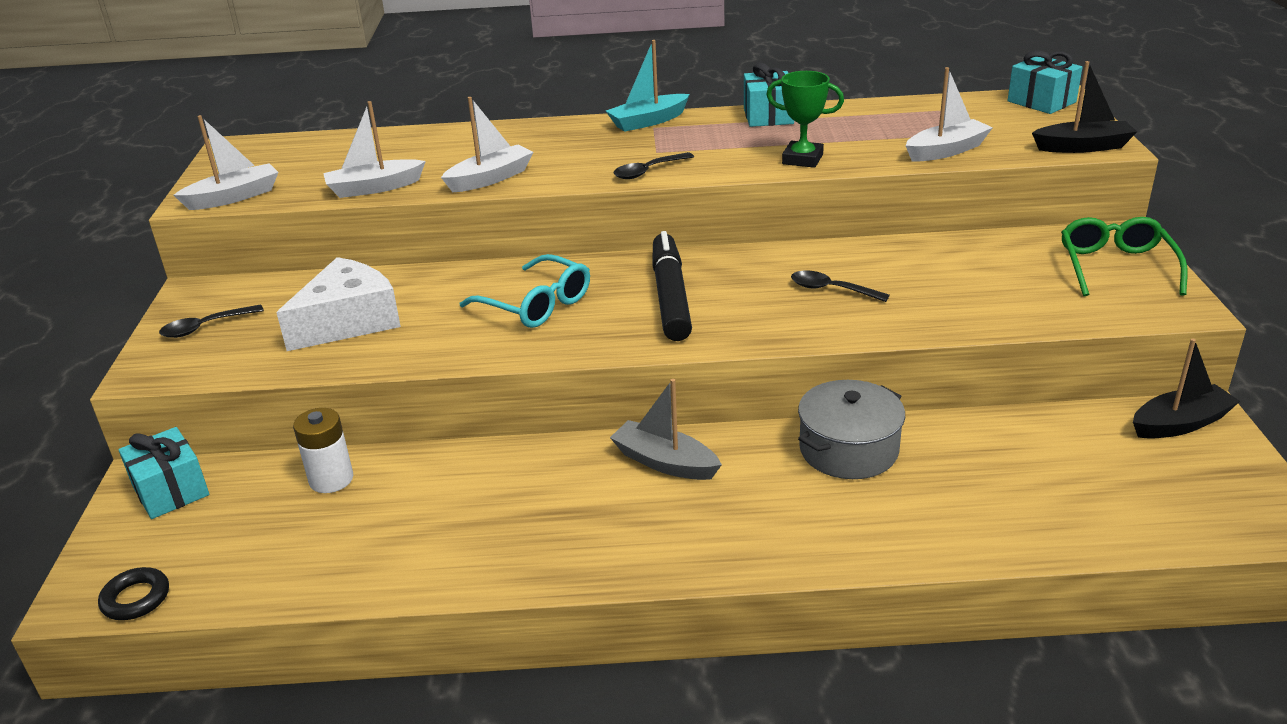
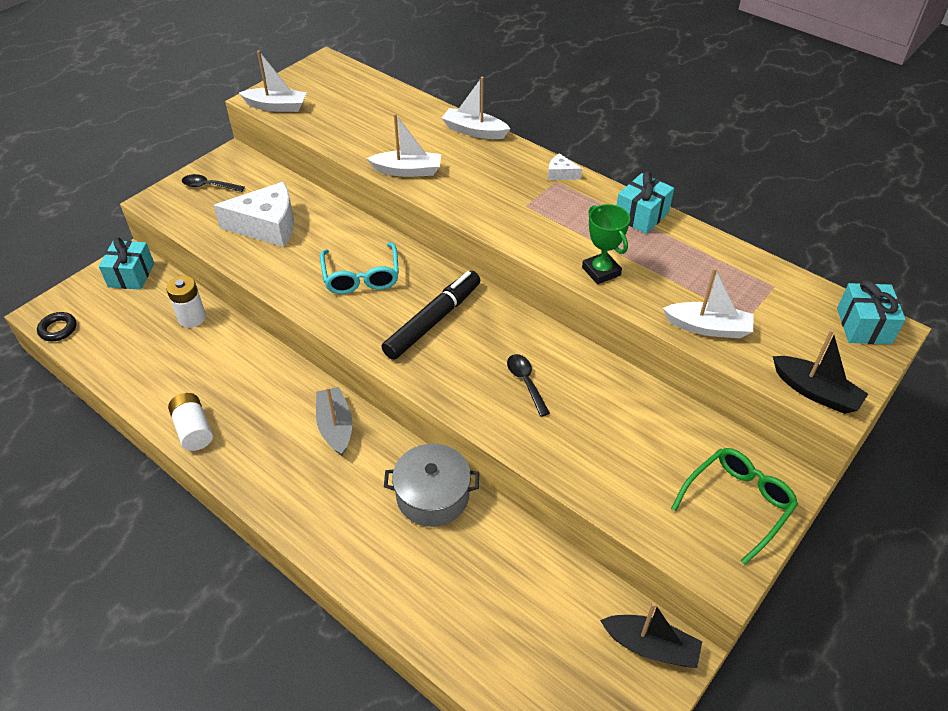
camera: 40 degrees right, 15 degrees up
white boat [323,101,426,198] -> white boat moved to [442,77,511,139]
turquoise boat [606,40,690,132] -> white cheese [548,153,582,180]
black spoon [614,152,694,179] -> none
none -> white battery [168,393,213,451]

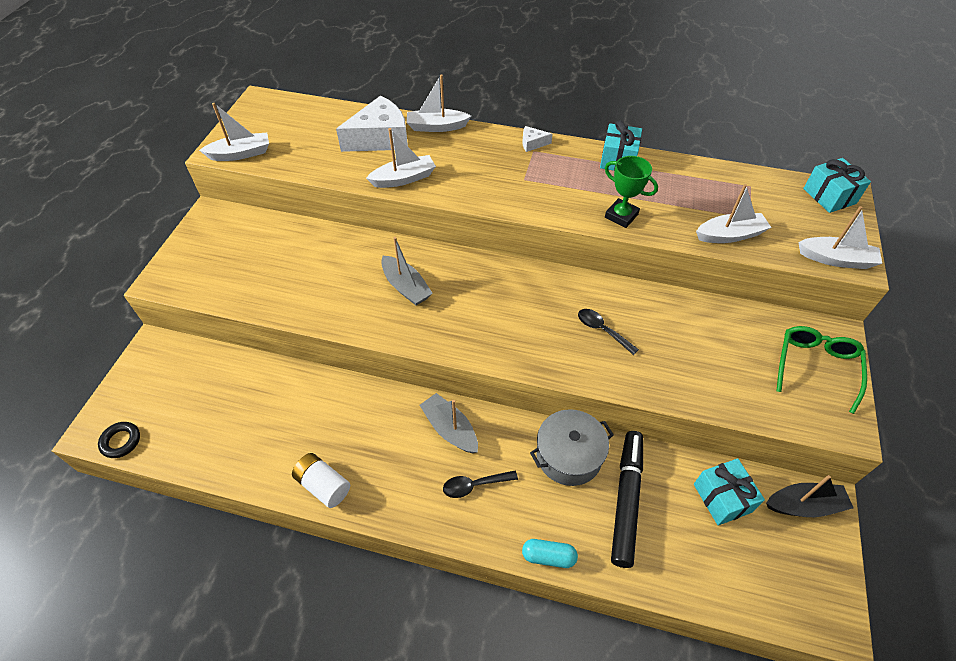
camera: 25 degrees left, 5 degrees up
turquoise gift [99,238,154,290] -> turquoise gift moved to [694,458,765,525]
white battery [166,276,206,328] -> none
black spoon [182,174,245,192] -> black spoon moved to [443,471,518,498]
white cheese [213,182,294,247] -> white cheese moved to [336,95,408,152]
turquoise glasses [320,242,399,294] -> grey boat [381,237,433,306]
black marker [382,271,481,360] -> black marker moved to [611,431,643,568]
black boat [773,329,868,414] -> white boat [798,206,882,269]
none -> turquoise capsule [522,539,578,568]

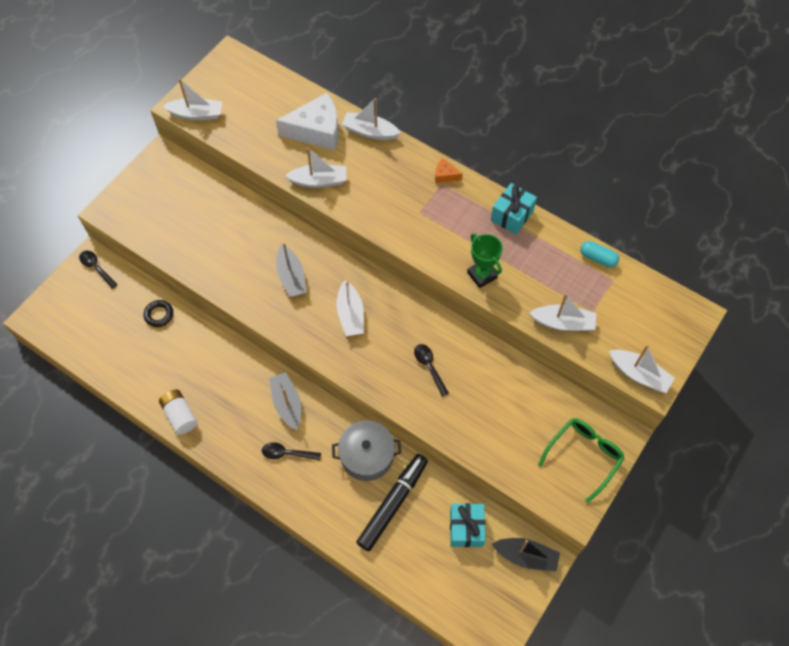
camera: 20 degrees right, 10 degrees up
black ring [98,422,140,458] -> black ring moved to [143,300,173,327]
white cheese [522,126,552,152] -> orange cheese [435,158,463,183]
turquoise capsule [522,539,578,568] -> turquoise capsule moved to [580,241,619,267]
turquoise gift [803,158,871,213] -> none
none -> black spoon [79,251,118,289]
none -> white boat [337,280,364,336]

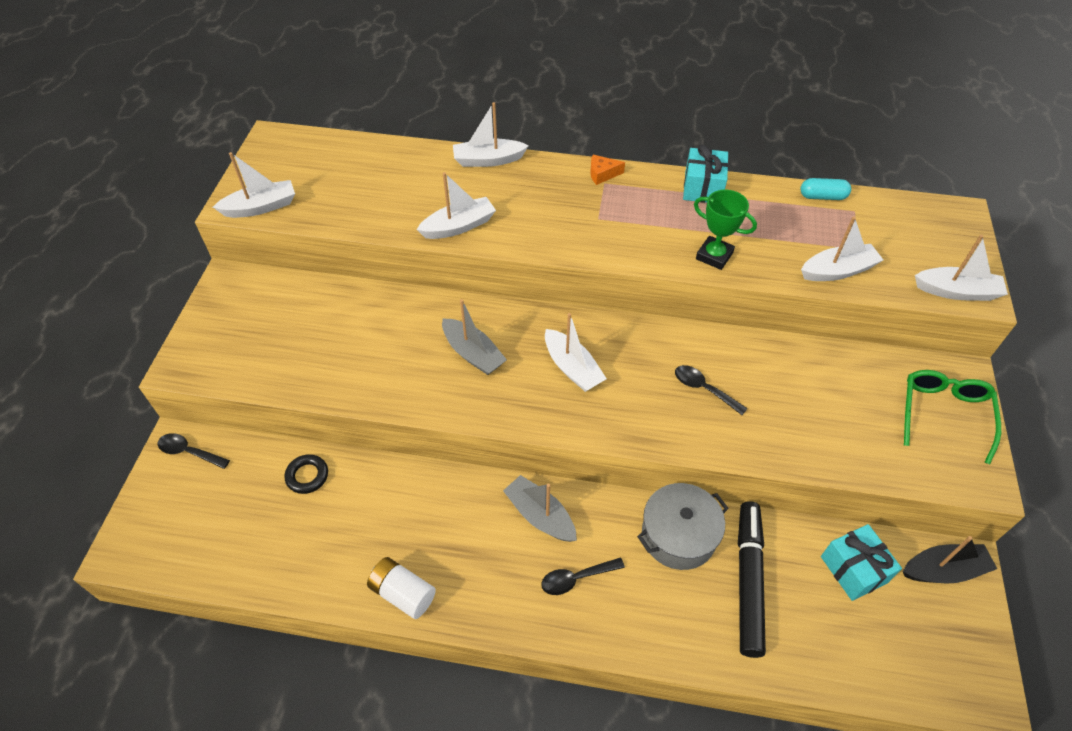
camera: 25 degrees left, 10 degrees down
white cheese [276,93,339,150] -> none

